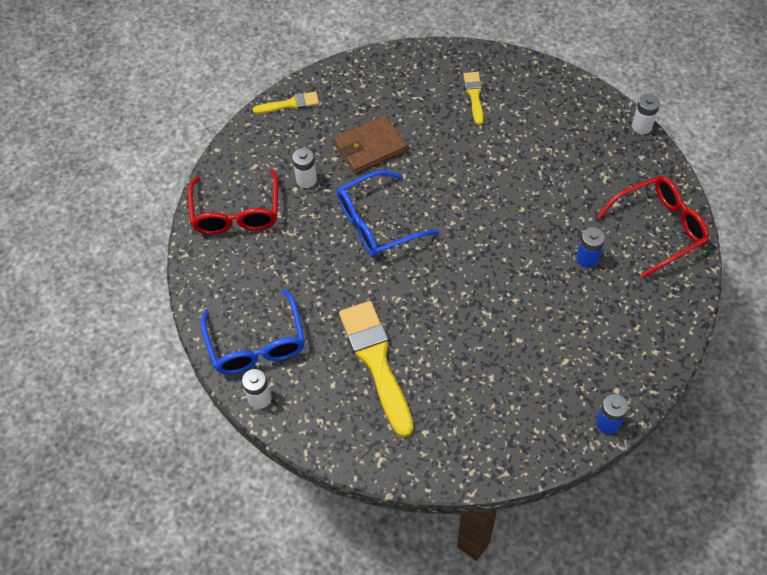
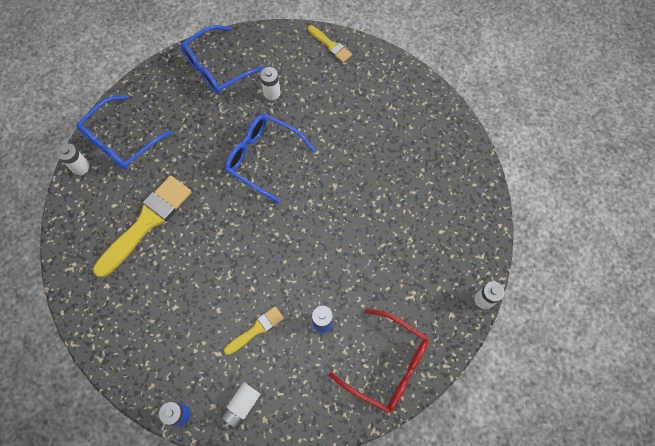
camera: 55 degrees right, 10 degrees up
red glasses [188,169,278,235] -> blue glasses [180,25,266,95]
brown wallet [334,115,407,174] -> none
yellow brush [463,72,484,125] -> yellow brush moved to [224,306,284,355]
none -> white battery [220,382,261,429]

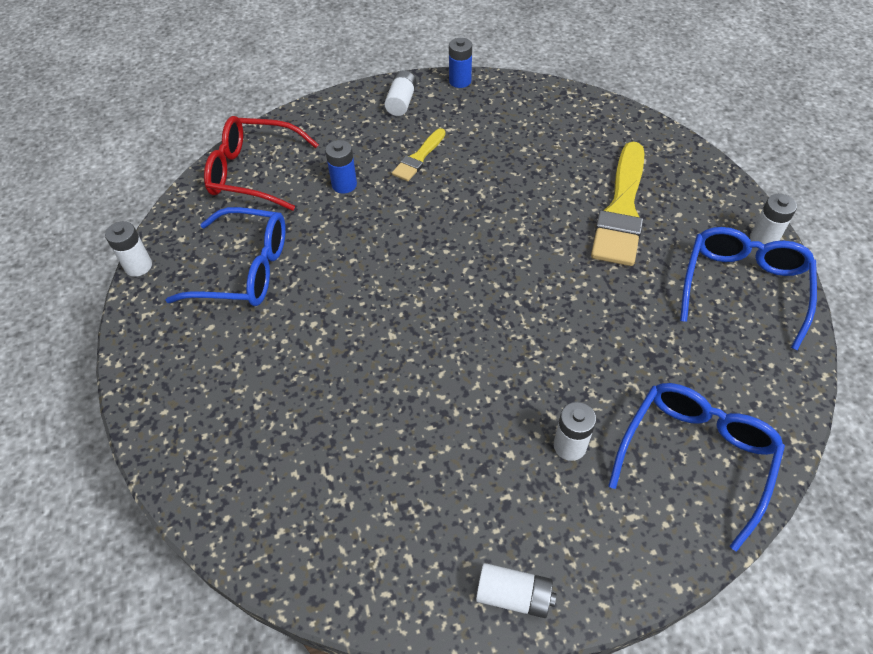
camera: 160 degrees right, 15 degrees down
blue glasses [225,114,315,203] -> blue glasses moved to [166,207,286,306]
yellow brush [308,25,352,62] -> white battery [476,563,556,618]

